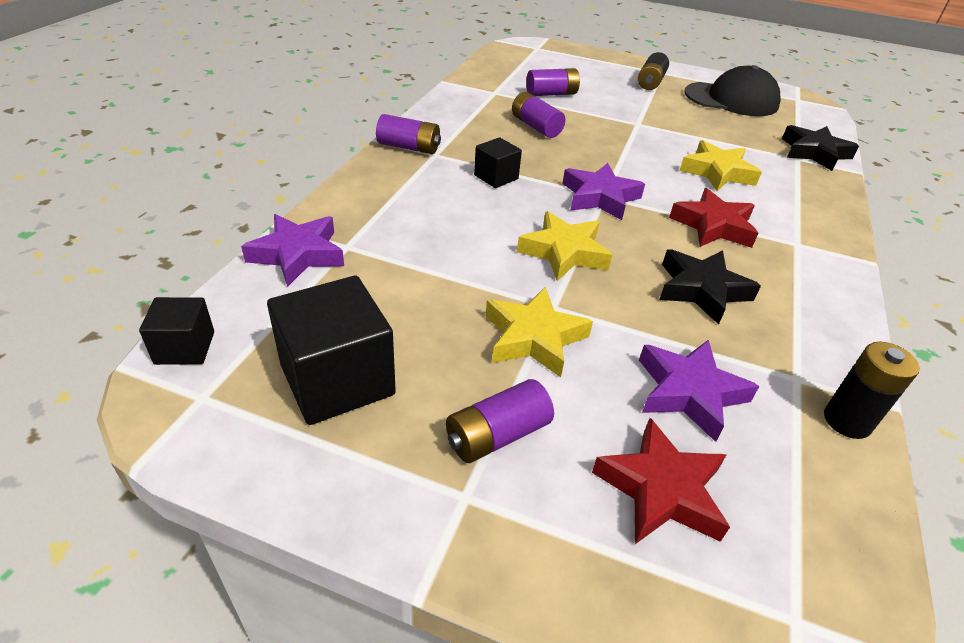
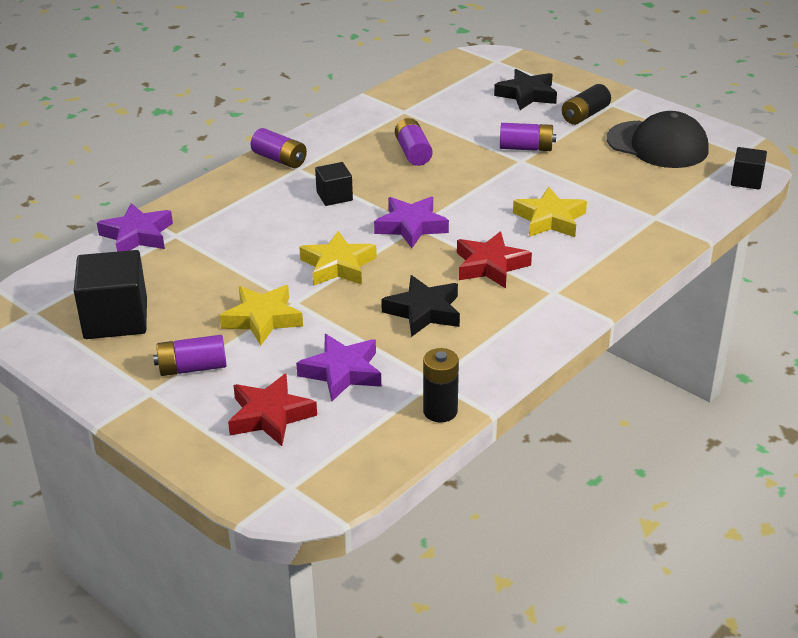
camera: 25 degrees right, 5 degrees down
black cube [139,297,214,365] -> black cube moved to [731,147,767,189]
purple battery [526,68,580,96] -> purple battery moved to [500,123,556,151]
black star [782,125,859,171] -> black star moved to [494,69,557,110]

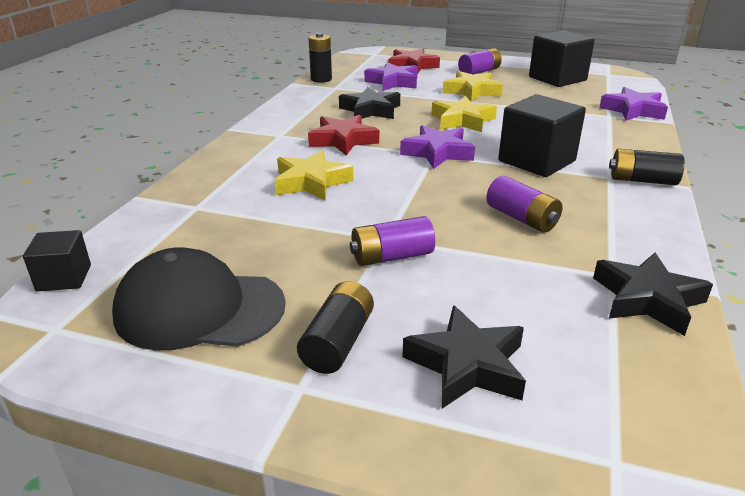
camera: 155 degrees right, 5 degrees down
purple battery [251,128,307,168] -> black battery [609,149,685,185]
black cube [315,162,353,206] -> black cube [498,94,586,177], size x1.83
none -> black star [593,252,713,336]

